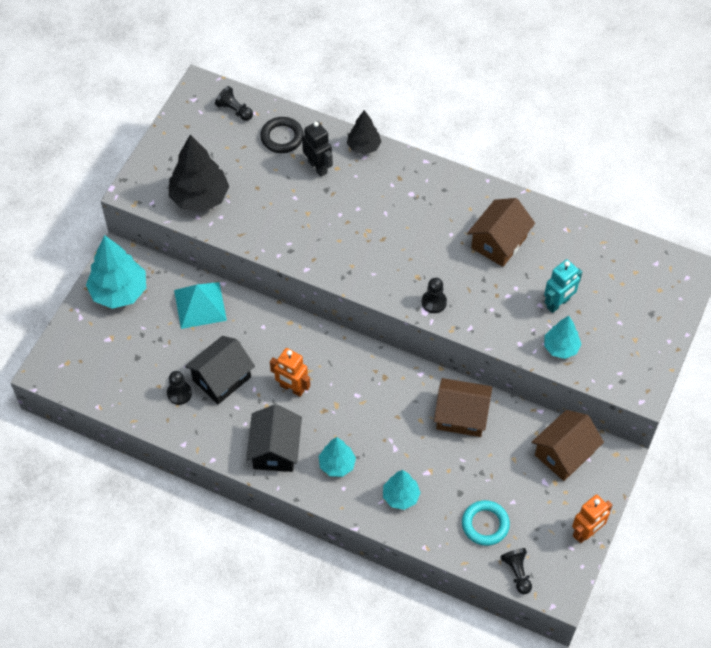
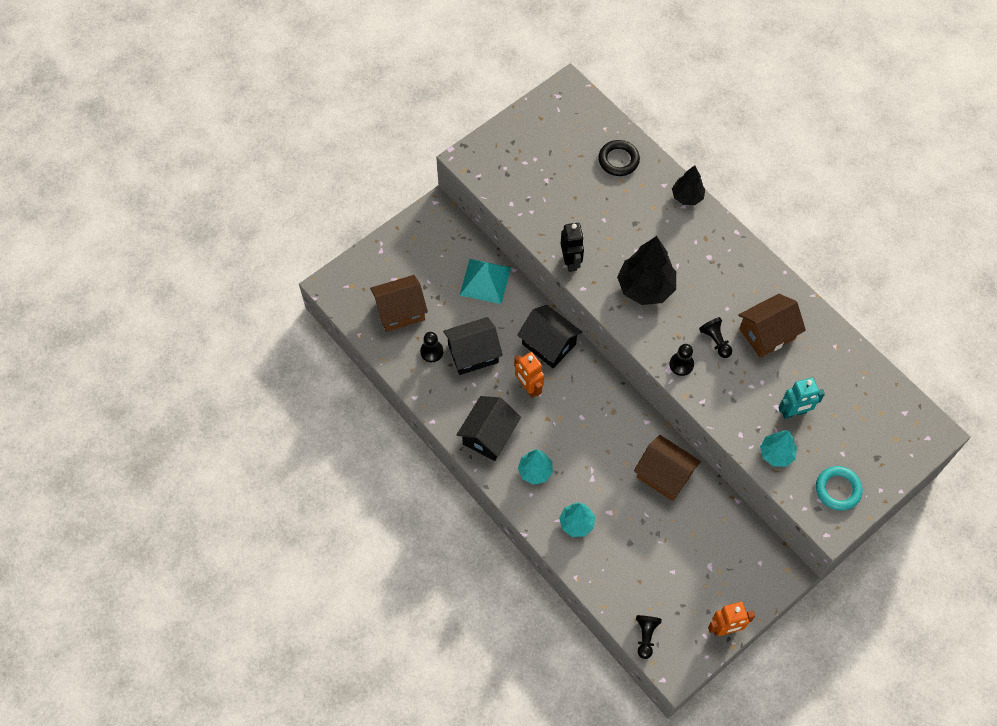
camera: 25 degrees right, 5 degrees up
turquoise tree [86,235,146,309] -> none
black tree [169,135,229,212] -> black tree moved to [617,236,676,305]
black pawn [215,86,253,121] -> black pawn moved to [699,317,732,358]
black robot [302,121,333,177] -> black robot moved to [560,223,584,272]
turquoise ring [462,500,510,546] -> turquoise ring moved to [816,466,863,510]
brown house [532,410,604,481] -> brown house moved to [370,275,428,332]
none -> black house [517,305,582,368]

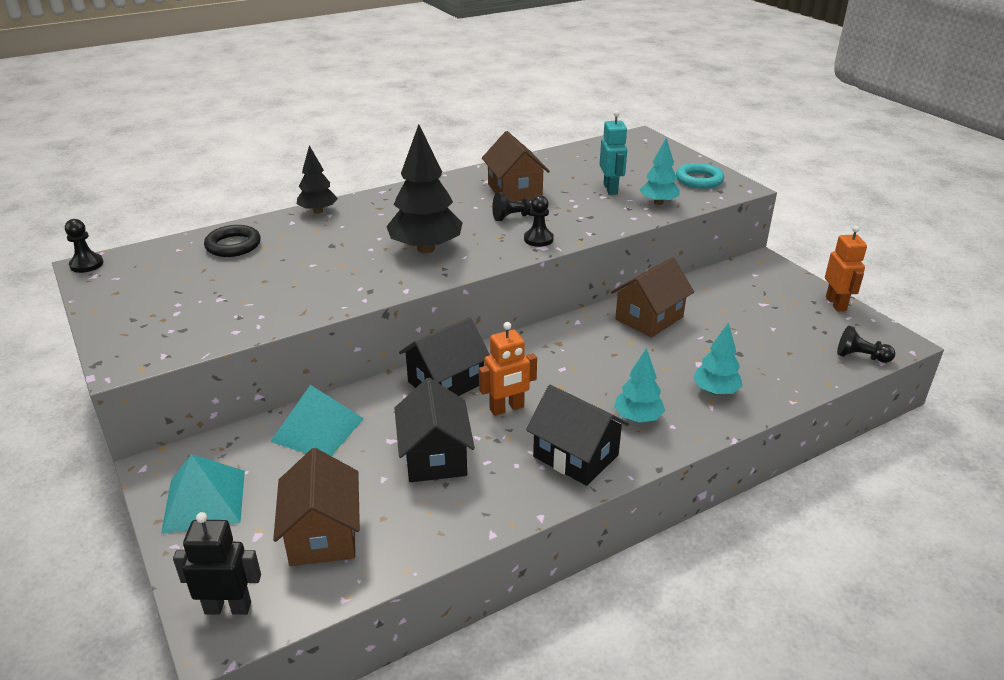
camera: 80 degrees left, 30 degrees down
black pawn [420,332,443,362] -> black pawn moved to [65,219,104,273]
black robot [560,223,584,272] -> black robot moved to [173,512,261,615]
none -> turquoise pyramid [161,454,245,534]

